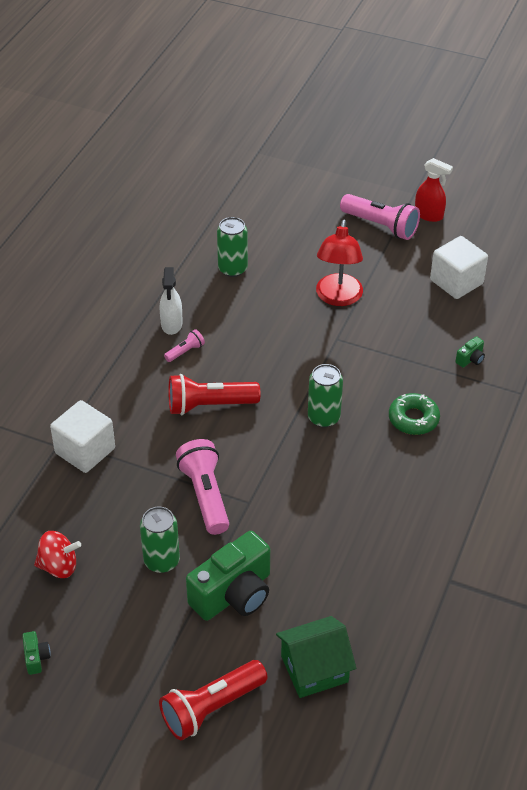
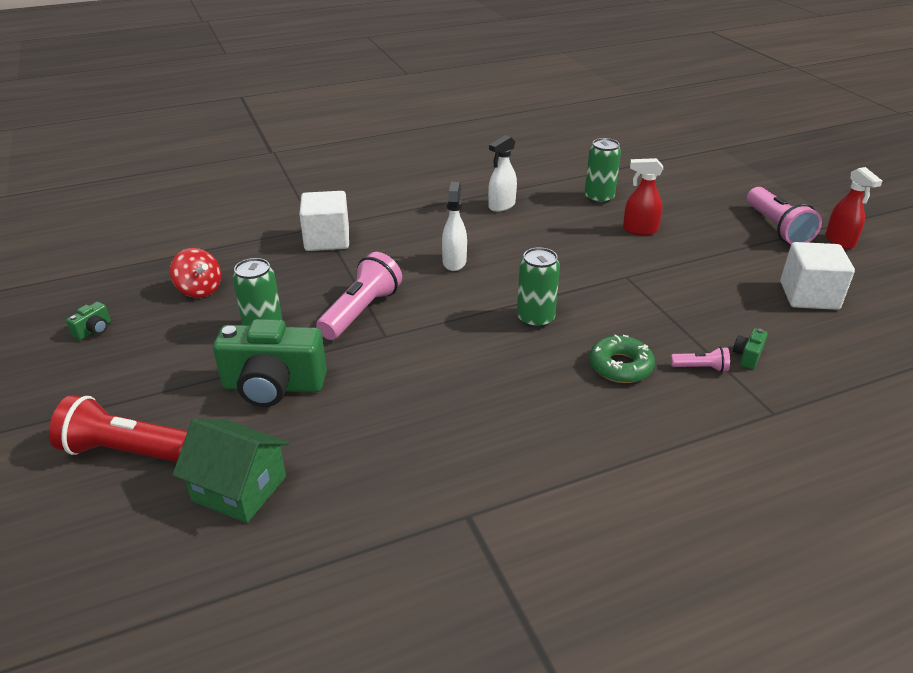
camera: 45 degrees right, 10 degrees down
pink flashlight [164,329,205,362] -> pink flashlight moved to [671,347,730,372]
red flashlight [168,374,260,415] -> white spray bottle [442,182,467,271]
red lamp [316,220,363,306] -> none
green camera [455,336,485,368] -> green camera turned 120 degrees clockwise [733,328,768,369]
none -> red spray bottle [623,158,663,235]

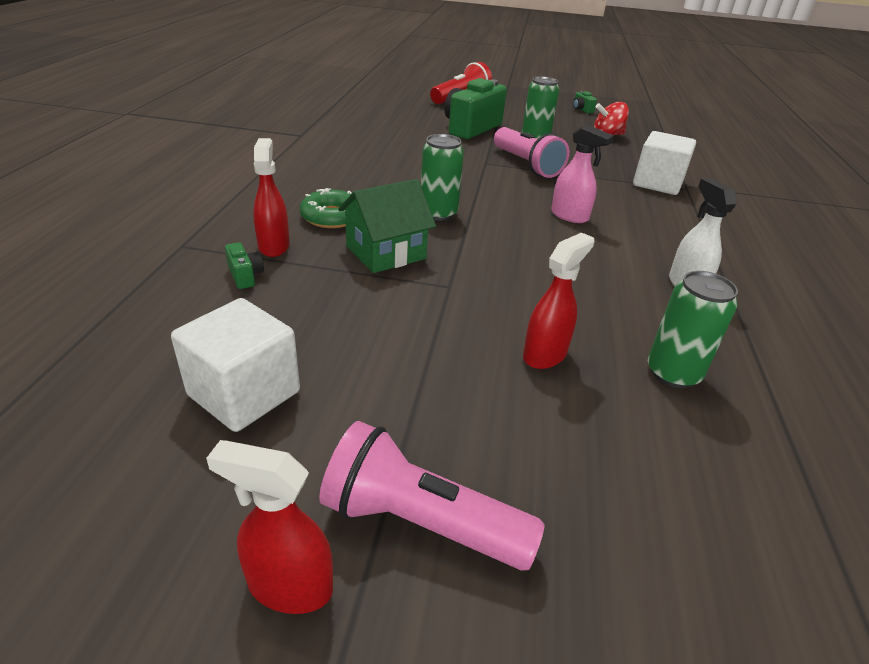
camera: 120 degrees right, 0 degrees up
green house [172,418,289,523] -> green house moved to [338,179,436,273]
white spray bottle [442,182,467,271] -> pink spray bottle [551,124,614,223]
pink flashlight [671,347,730,372] -> red spray bottle [253,138,290,257]

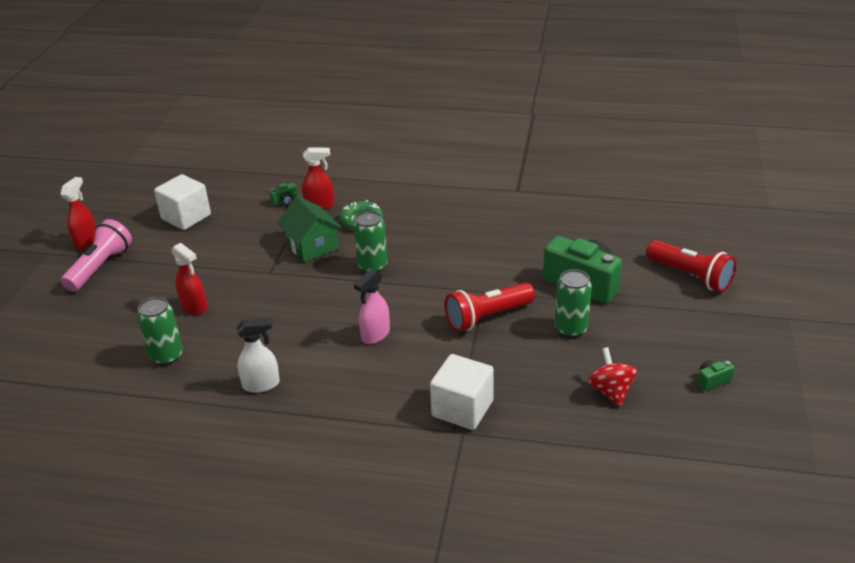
camera: 95 degrees right, 0 degrees up
pink flashlight [494,127,569,178] -> red flashlight [445,283,535,332]

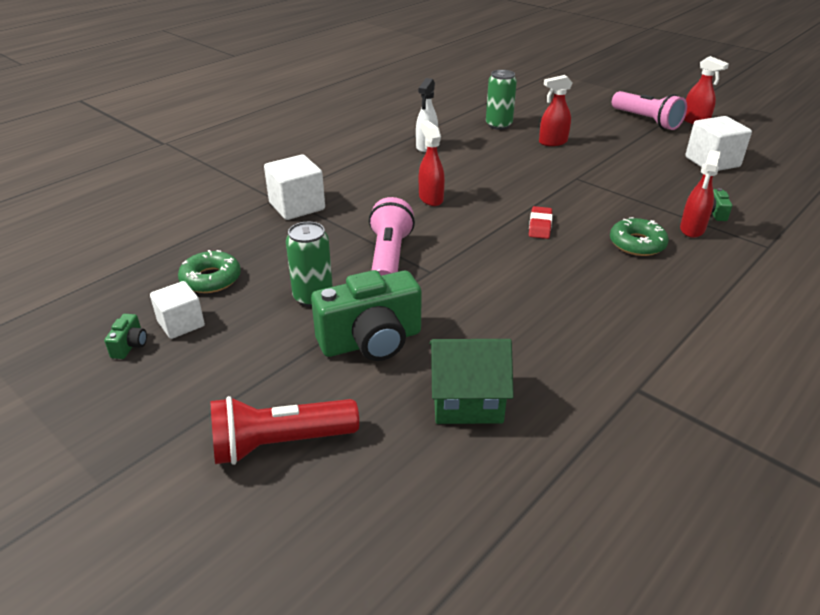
camera: 120 degrees right, 0 degrees up
green house [277,196,342,262] -> green house moved to [429,339,514,424]
green can [353,211,387,273] -> red eraser [529,206,553,239]
pink spray bottle [354,269,390,344] -> red spray bottle [419,121,445,206]
red flashlight [445,283,535,332] -> pink flashlight [369,197,415,276]
red spinning top [588,347,637,407] -> green donut [178,250,241,293]
none -> white cube [150,281,205,339]

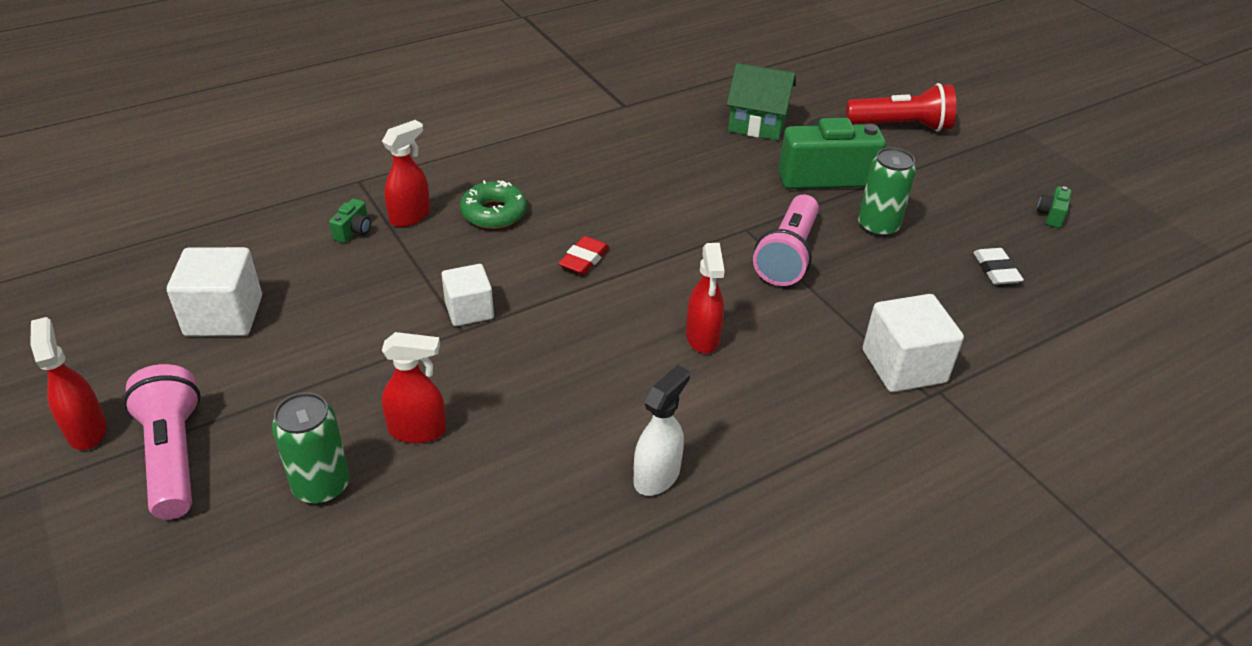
camera: 165 degrees left, 5 degrees up
white cube [150,281,205,339] -> white cube moved to [442,264,494,326]
green donut [178,250,241,293] -> white eraser [973,248,1024,285]
green can [486,70,517,130] -> green can moved to [272,392,350,504]

